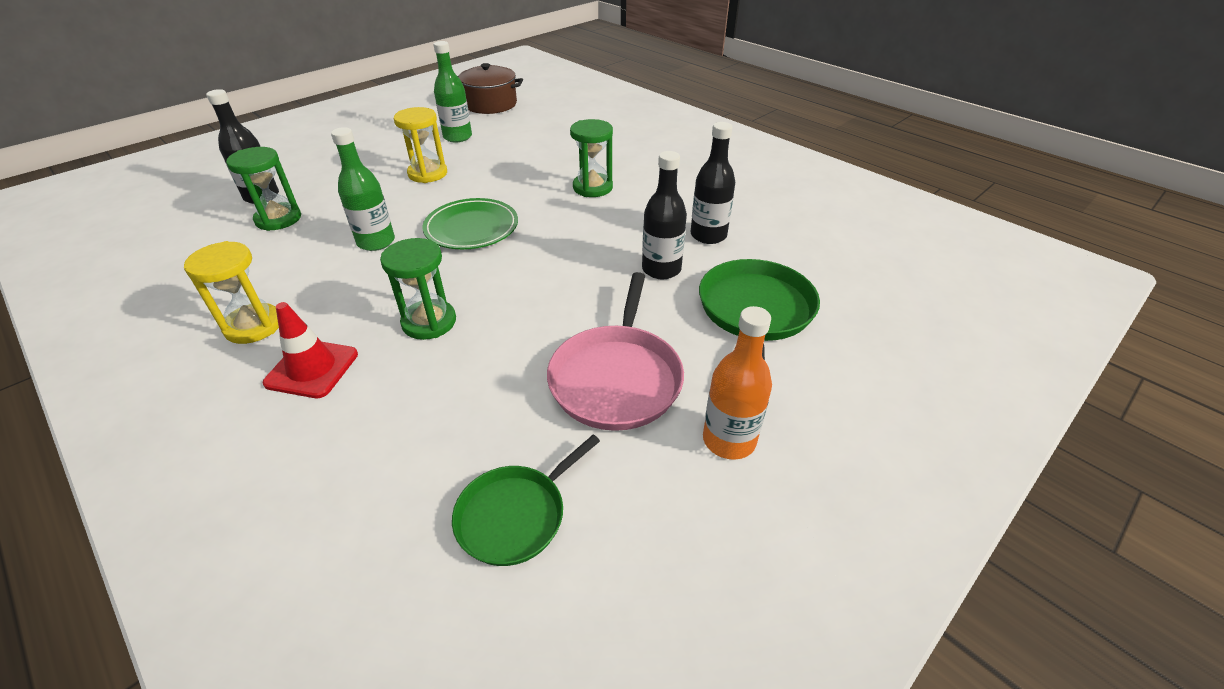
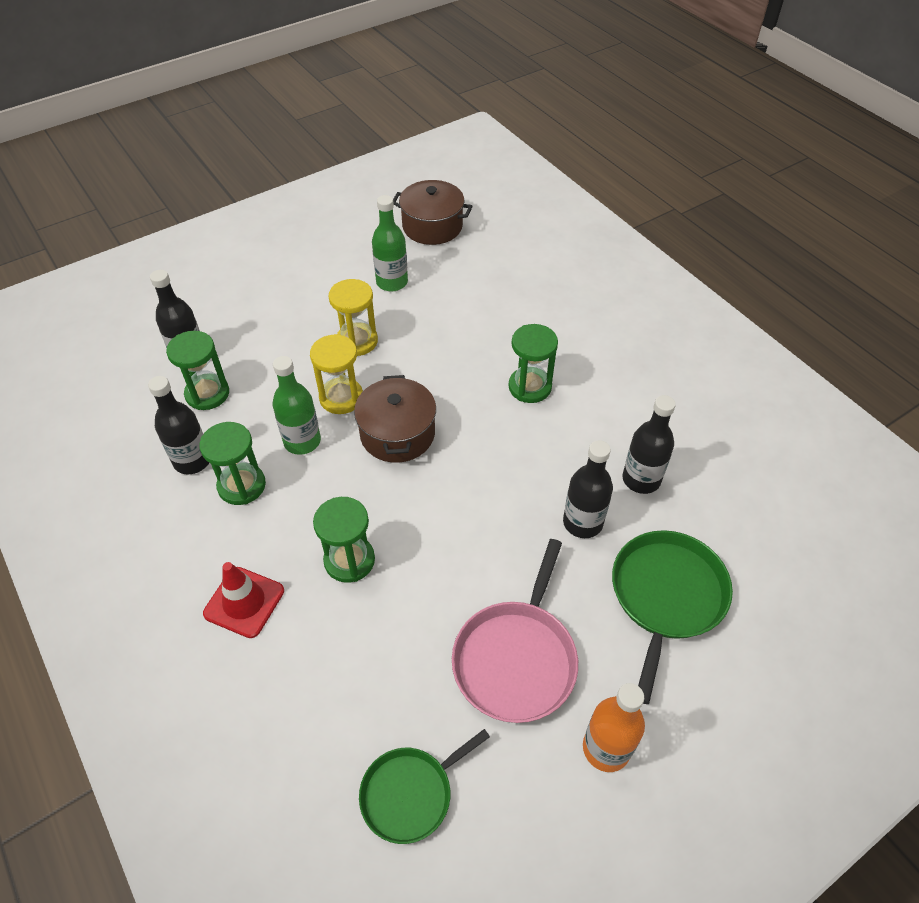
camera: 10 degrees right, 10 degrees up
yellow hourglass [184,241,279,344] -> yellow hourglass moved to [310,334,363,414]
green plate [423,198,518,250] -> brown pot [354,375,436,463]
none -> black bottle [148,376,209,474]
none -> green hourglass [199,422,266,505]

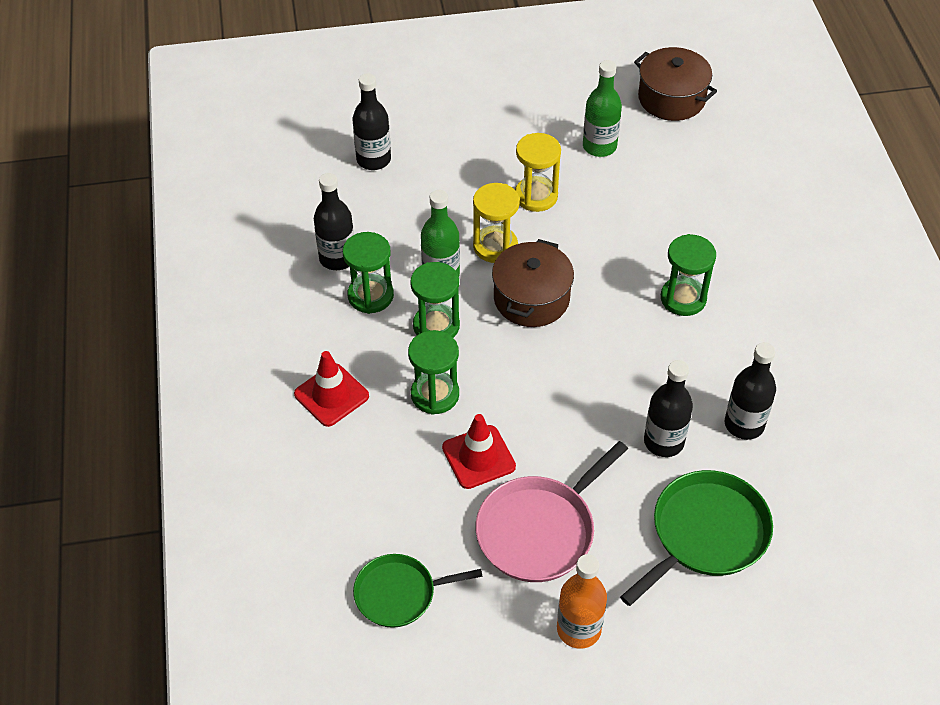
camera: 25 degrees right, 0 degrees up
green hourglass [166,331,229,410] -> green hourglass moved to [410,262,460,338]
none -> red traffic cone [442,414,516,489]

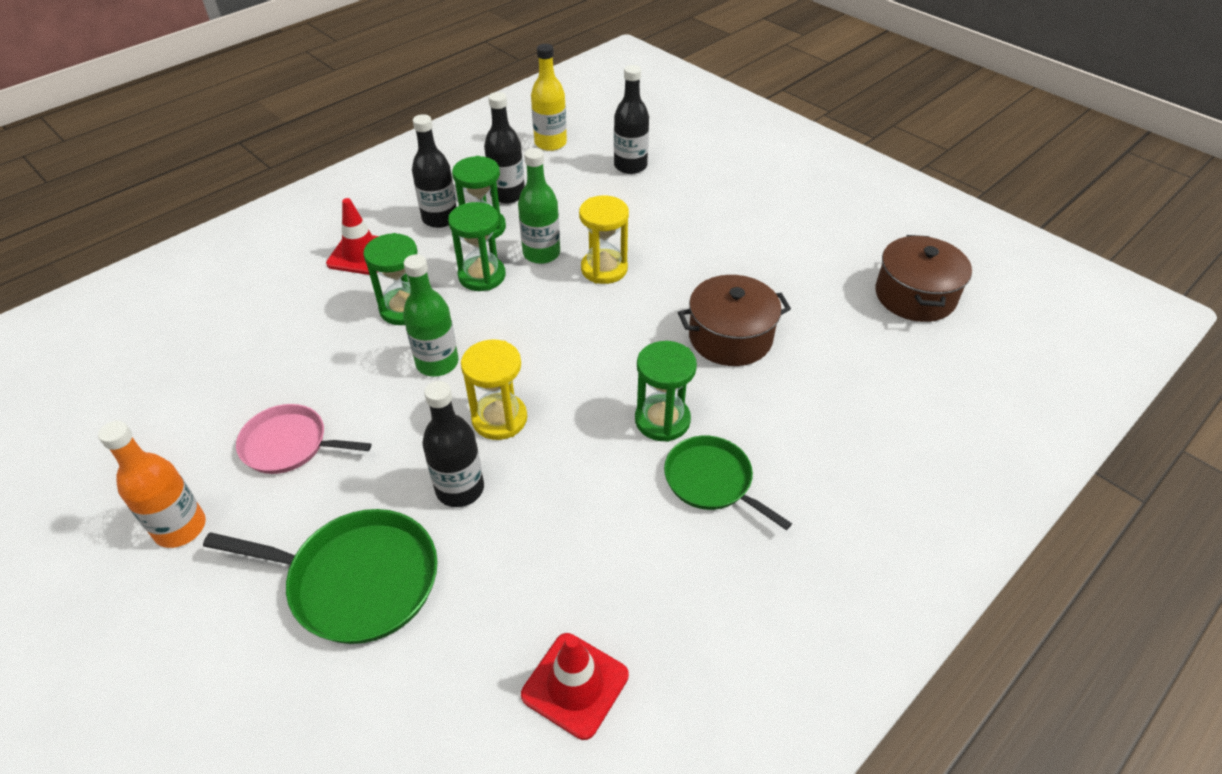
camera: 55 degrees right, 5 degrees down
green pan [353,554,483,628] -> green pan moved to [664,436,792,530]
red traffic cone [442,414,516,489] -> red traffic cone moved to [521,633,629,740]
pink pan [476,441,628,582] -> pink pan [236,404,371,474], size x0.66
brown pot [492,239,574,327] -> brown pot moved to [678,275,791,366]
yellow hourglass [515,133,561,212] -> yellow hourglass moved to [461,339,527,440]
green bottle [583,60,622,157] -> green bottle moved to [403,254,458,377]
black bottle [725,342,776,440] -> black bottle moved to [412,114,457,228]
none -> yellow bottle [531,44,567,151]

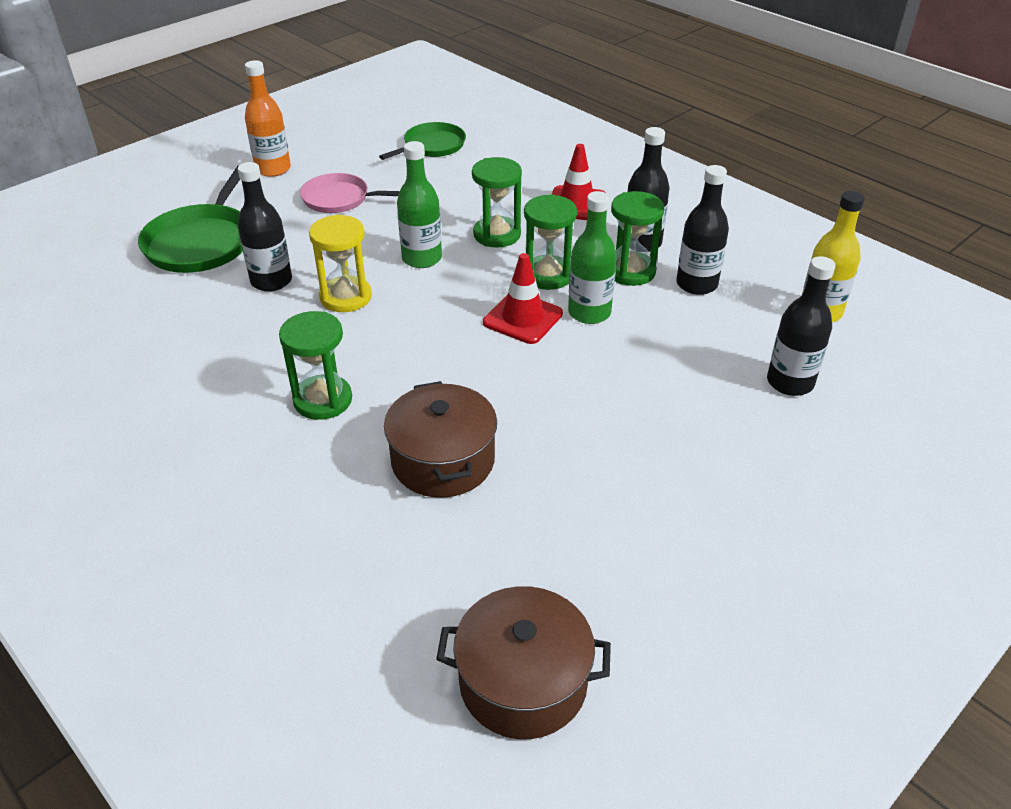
camera: 90 degrees right, 5 degrees down
pink pan [236,404,371,474] -> pink pan turned 90 degrees counterclockwise [300,173,400,213]
red traffic cone [521,633,629,740] -> red traffic cone moved to [483,253,563,344]
yellow hourglass [579,196,629,284] -> none
green pan [664,436,792,530] -> green pan moved to [379,122,466,160]

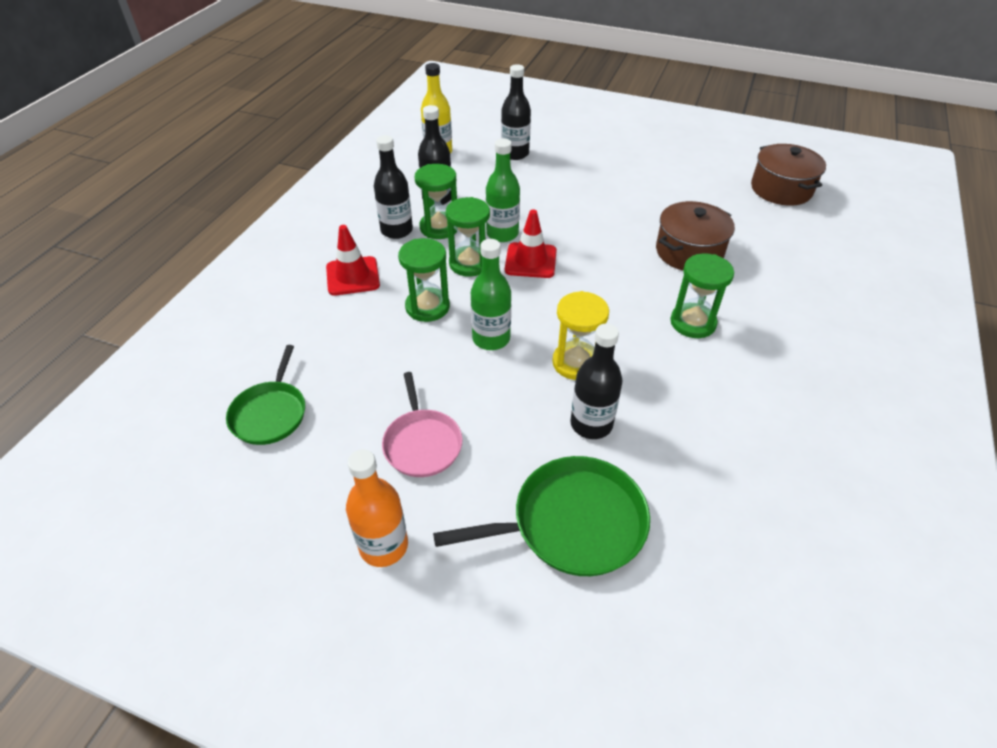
camera: 115 degrees left, 5 degrees up
green pan [379,122,466,160] -> green pan turned 105 degrees counterclockwise [226,345,305,445]

